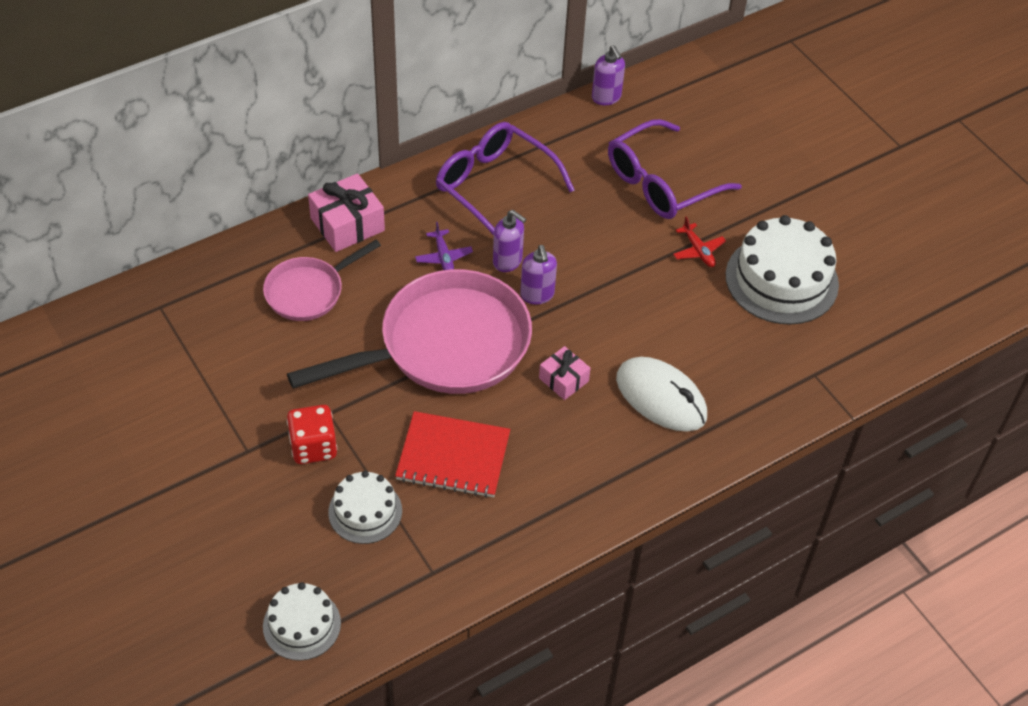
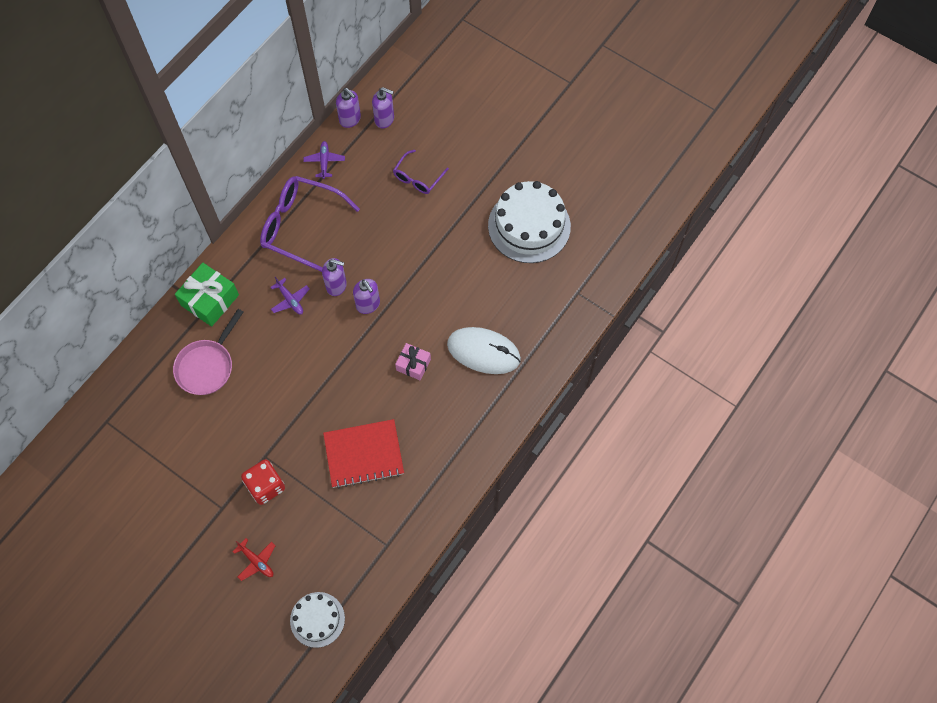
camera: 20 degrees left, 15 degrees up
pink pan [287,269,532,394] -> none
pink gift [308,173,385,252] -> green gift [175,263,239,327]
white cake [328,471,402,544] -> none
purple glasses [608,119,742,219] -> purple glasses [393,150,449,194], size x0.54
red plane [673,217,726,267] -> red plane moved to [233,538,276,581]
none -> purple plane [303,141,345,179]
none -> purple soap dispenser [372,87,394,128]

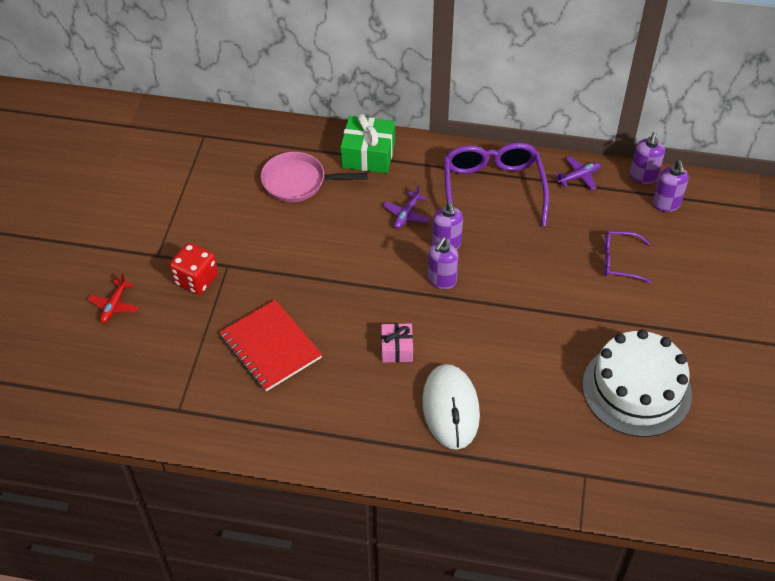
camera: 65 degrees right, 15 degrees down
white cake [290,592,345,648] -> none

